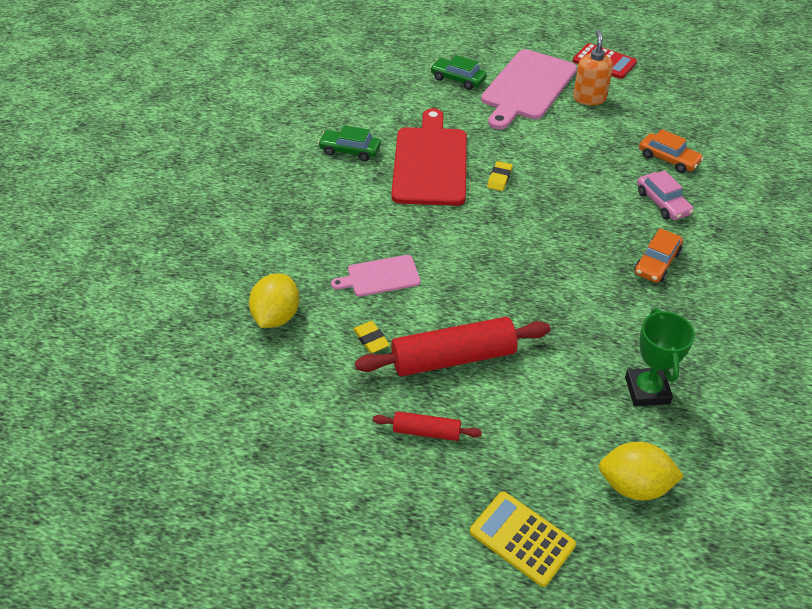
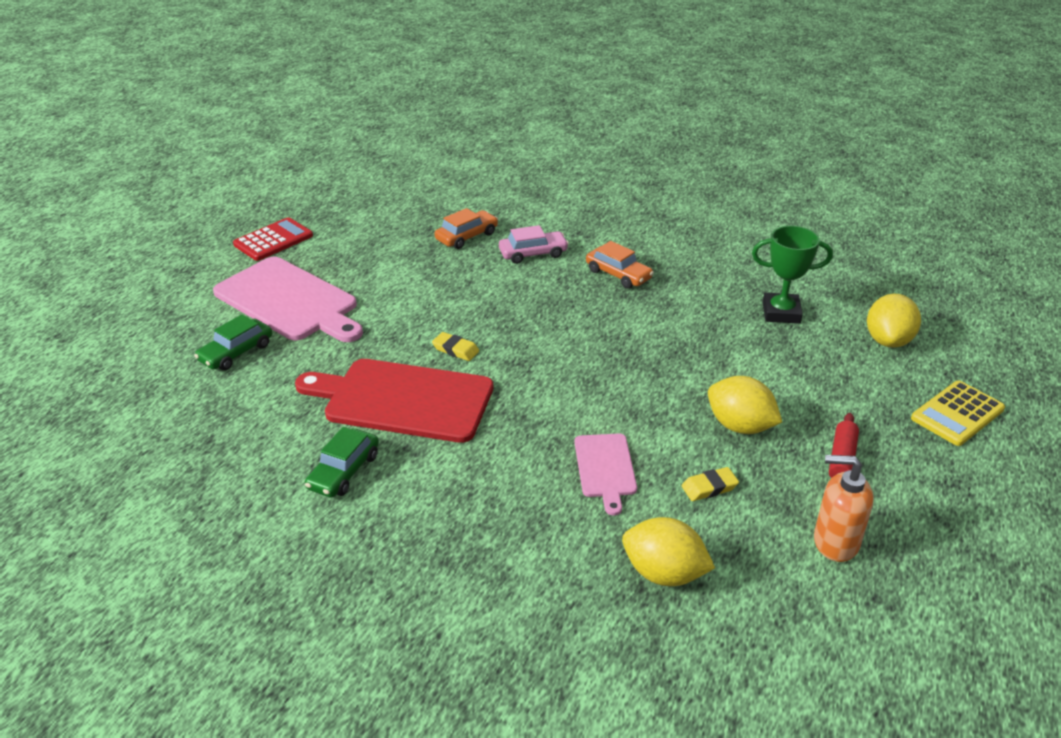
camera: 80 degrees left, 10 degrees down
red rolling pin [355,317,550,376] -> yellow lemon [708,376,782,434]
orange soap dispenser [573,30,613,105] -> orange soap dispenser moved to [814,455,874,562]

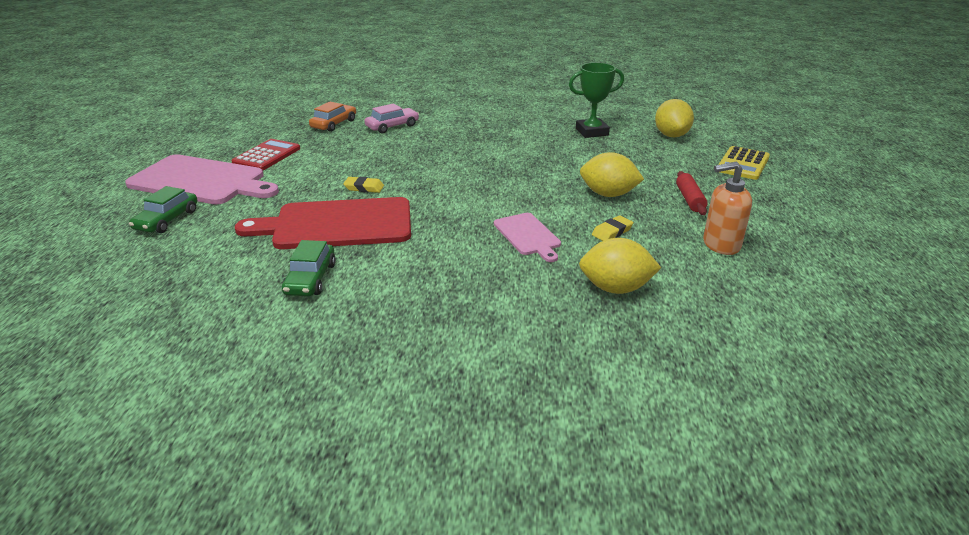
camera: 20 degrees left, 5 degrees down
red calculator [233,217,313,261] -> red calculator moved to [231,139,300,170]
orange car [586,241,654,288] -> none

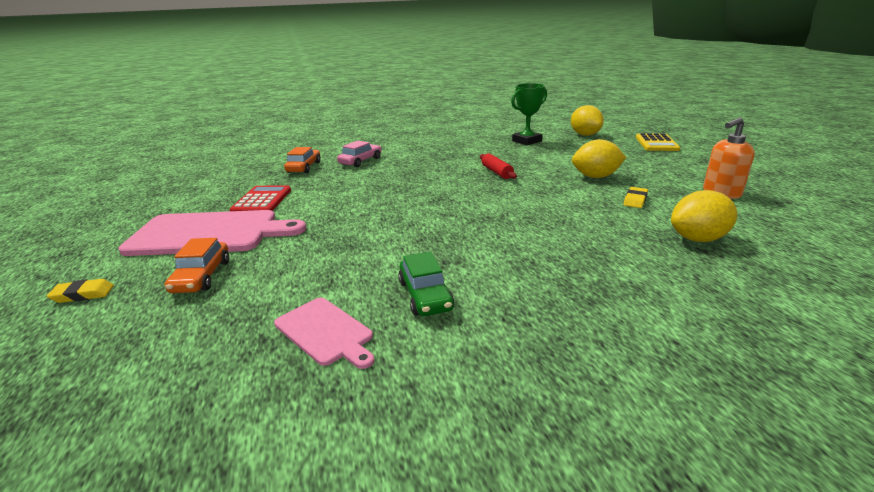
camera: 20 degrees left, 5 degrees down
green car [129,186,198,233] -> orange car [165,238,229,293]
red cutting board [235,197,411,249] -> none
yellow eraser [343,177,384,193] -> yellow eraser moved to [47,279,114,303]
pink cutting board [494,213,561,262] -> pink cutting board moved to [274,298,375,369]
red rolling pin [676,171,707,215] -> red rolling pin moved to [480,153,517,179]

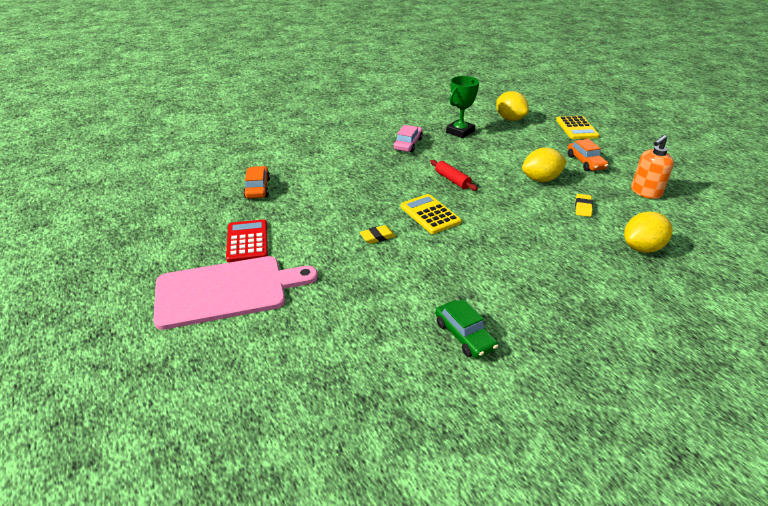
camera: 15 degrees left, 10 degrees up
yellow eraser [47,279,114,303] -> yellow eraser moved to [359,225,396,244]
orange car [165,238,229,293] -> orange car moved to [568,139,608,171]
pink cutting board [274,298,375,369] -> none
pink car [337,141,382,167] -> pink car moved to [393,125,423,152]
none -> yellow calculator [401,194,461,234]

